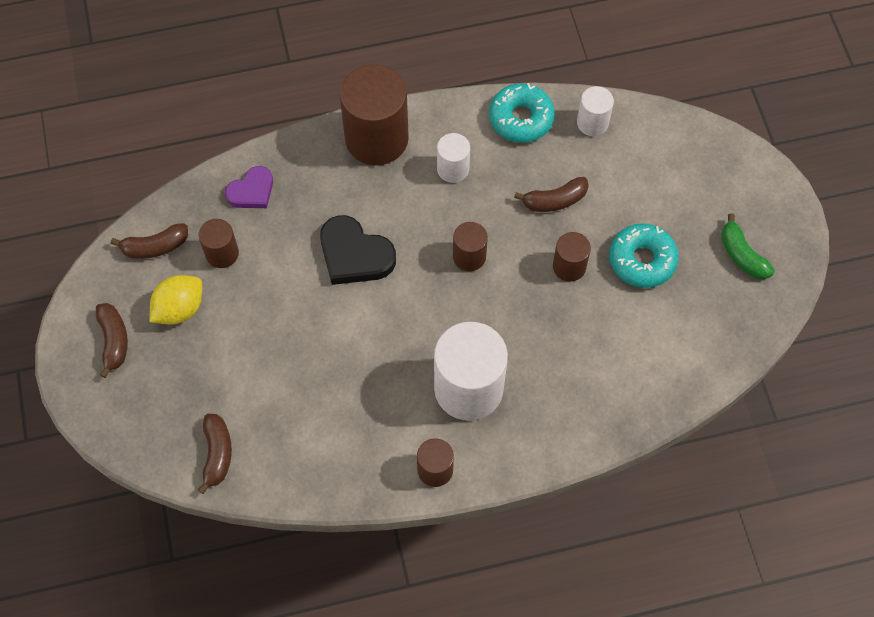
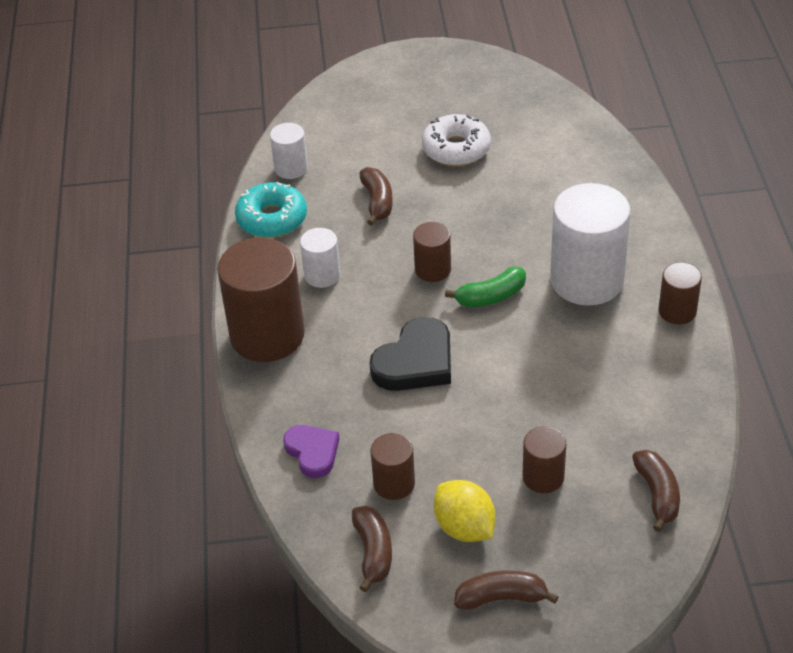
camera: 80 degrees left, 20 degrees down
brown banana [198,413,232,494] -> brown banana turned 75 degrees clockwise [632,450,680,532]
brown cylinder [553,232,591,282] -> brown cylinder moved to [523,426,566,493]
turquoise donut [609,224,679,288] -> white donut [422,114,491,166]
green banana [721,213,775,279] -> green banana moved to [445,266,526,307]

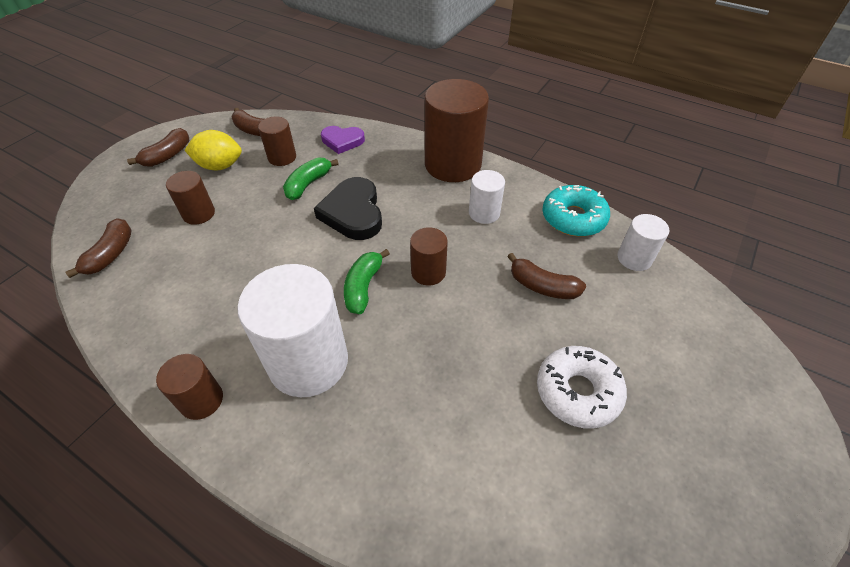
camera: 125 degrees right, 5 degrees up
brown banana [632,450,680,532] -> brown banana turned 105 degrees counterclockwise [65,218,132,278]
none -> green banana [283,157,339,200]

